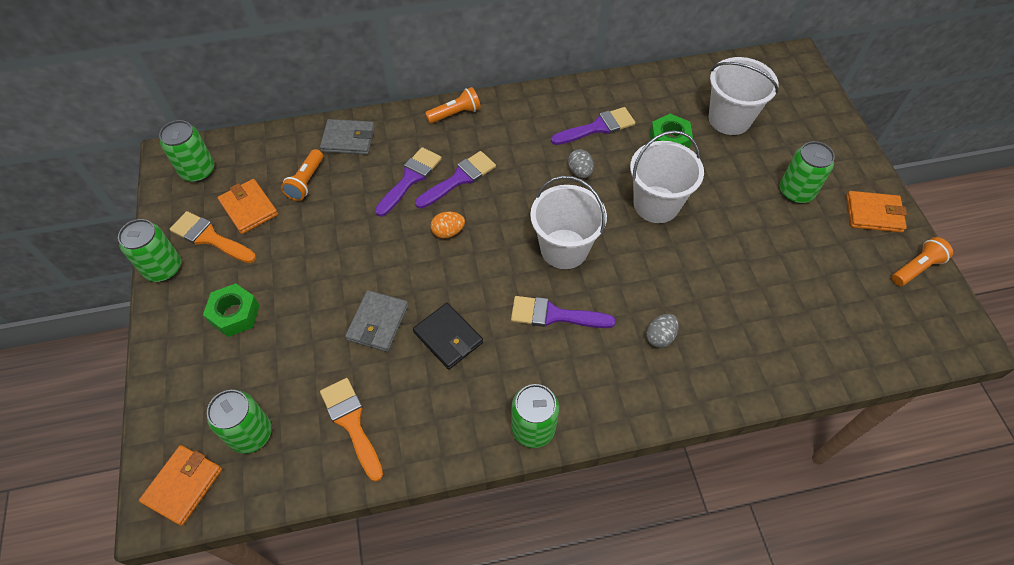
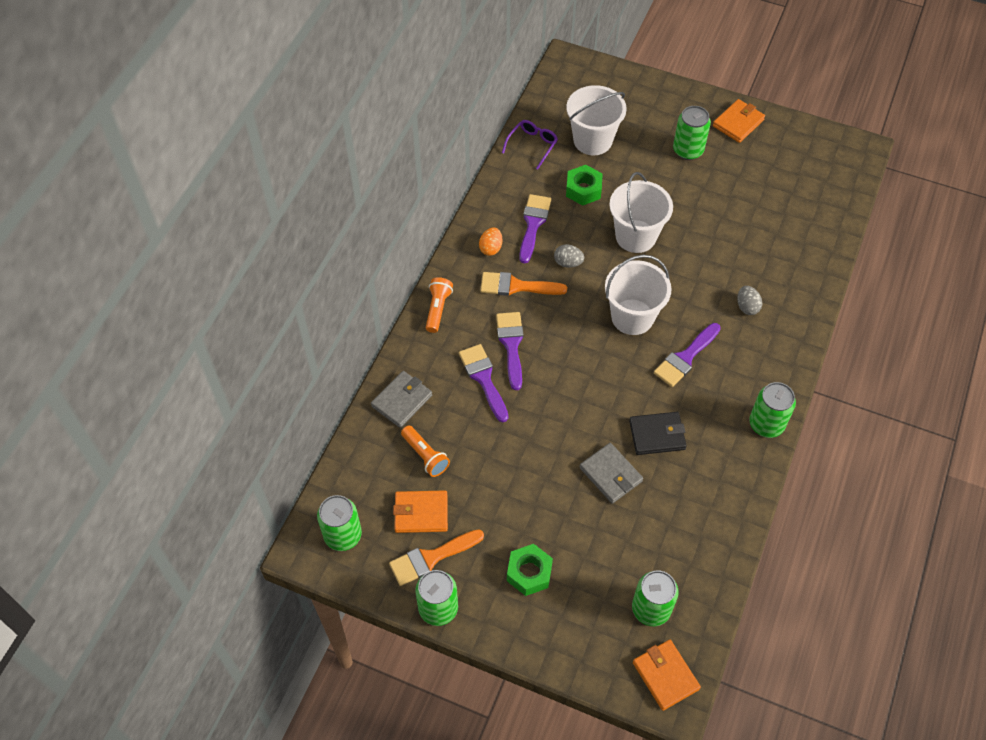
camera: 55 degrees left, 0 degrees up
orange brush [320,378,383,482] -> orange brush moved to [480,272,567,296]
orange egg [431,212,465,238] -> orange egg moved to [479,227,502,256]
orange flashlight [892,237,953,286] -> none
none -> purple glasses [502,120,558,170]

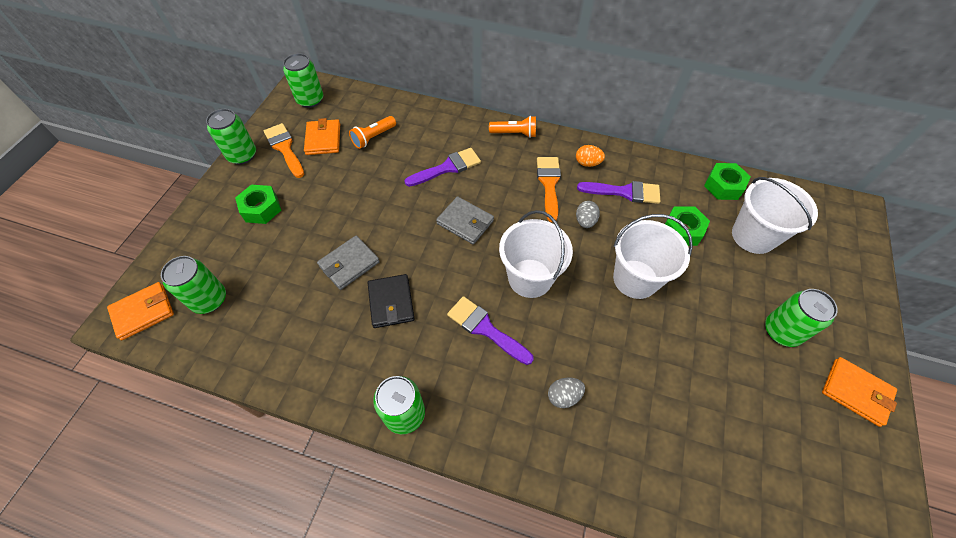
camera: 85 degrees right, 0 degrees up
grey wallet [371,371,432,428] -> grey wallet moved to [436,196,494,245]
purple brush [496,312,524,390] -> none
purple glasses [502,120,558,170] -> green nut [704,163,751,200]

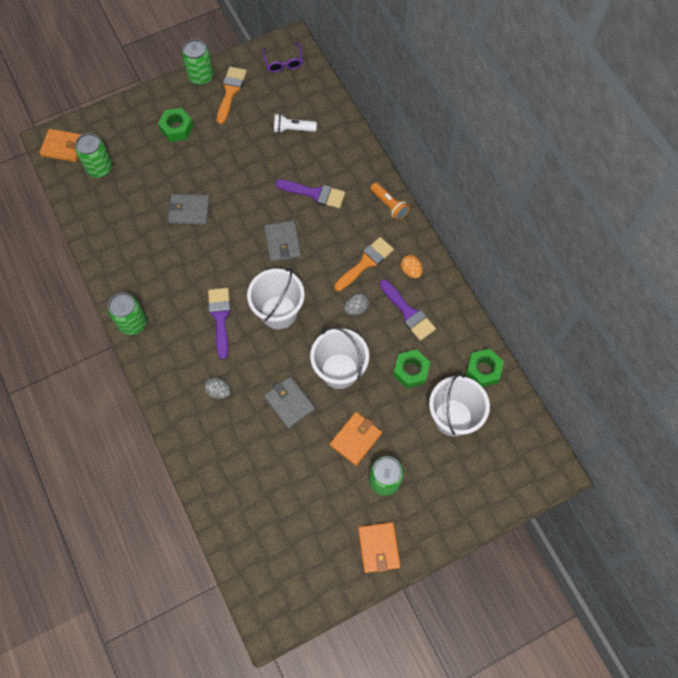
camera: 45 degrees right, 10 degrees up
green can [283,53,323,108] -> purple glasses [262,42,303,73]
orange wallet [304,118,340,155] -> orange wallet moved to [330,412,382,466]
orange flashlight [349,116,396,149] -> white flashlight [274,114,317,133]
black wallet [368,274,415,328] -> none
none -> grey wallet [264,377,315,429]

